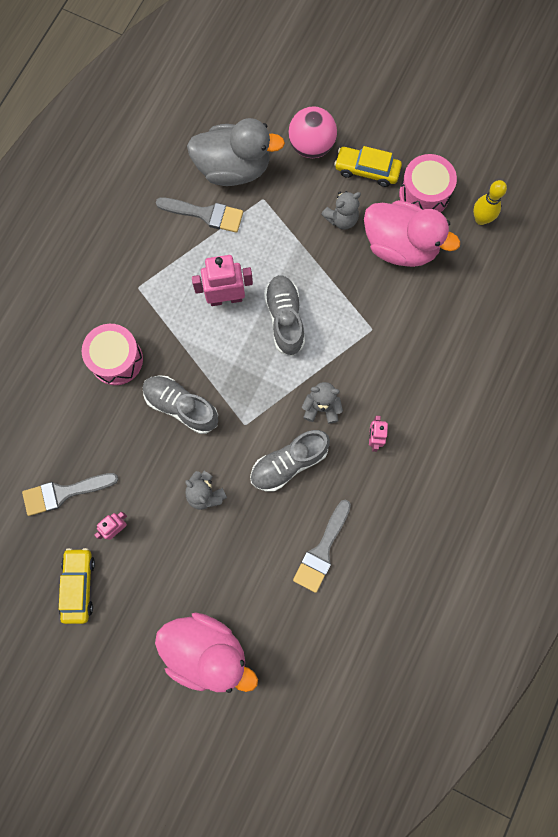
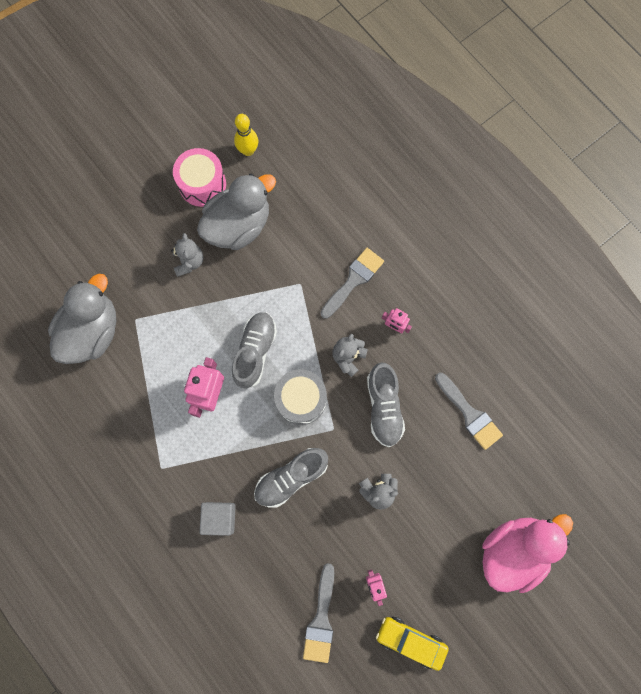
camera: 65 degrees left, 0 degrees up
pink drum [82,324,143,385] -> grey cube [199,502,236,536]
grey brush [156,197,243,233] -> grey brush moved to [320,248,384,319]
grey shoe [264,275,305,356] -> grey shoe turned 90 degrees clockwise [232,312,277,389]
pink ball [288,106,337,158] -> none
yellow car [334,146,402,187] -> none
pink duck [364,200,460,267] -> grey duck [197,174,276,250]
none -> grey drum [274,369,327,425]

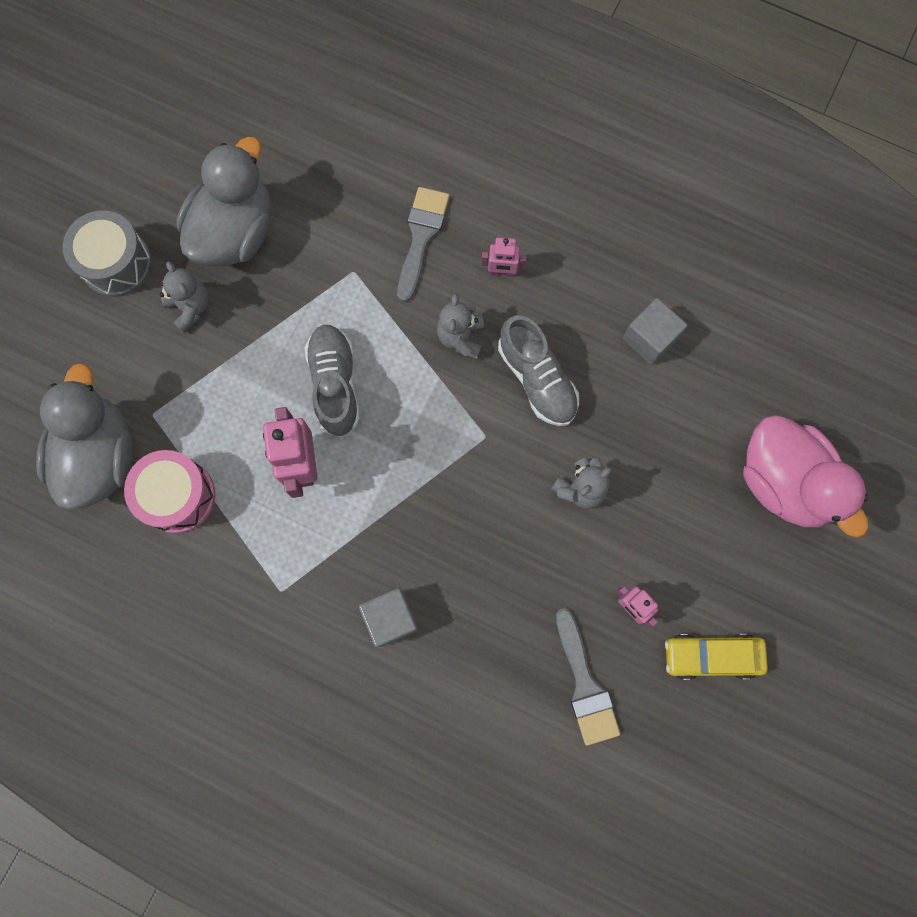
camera: 25 degrees left, 0 degrees up
pink drum [173,148,226,207] -> pink drum moved to [124,450,215,533]
yellow bowling pin [234,114,258,156] -> none
grey shoe [254,448,328,508] -> none
grey drum [274,369,327,425] -> grey drum moved to [63,210,152,297]
grey brush [435,373,503,450] -> grey cube [623,298,687,365]
pink duck [482,514,573,593] -> pink duck turned 120 degrees clockwise [743,415,869,538]

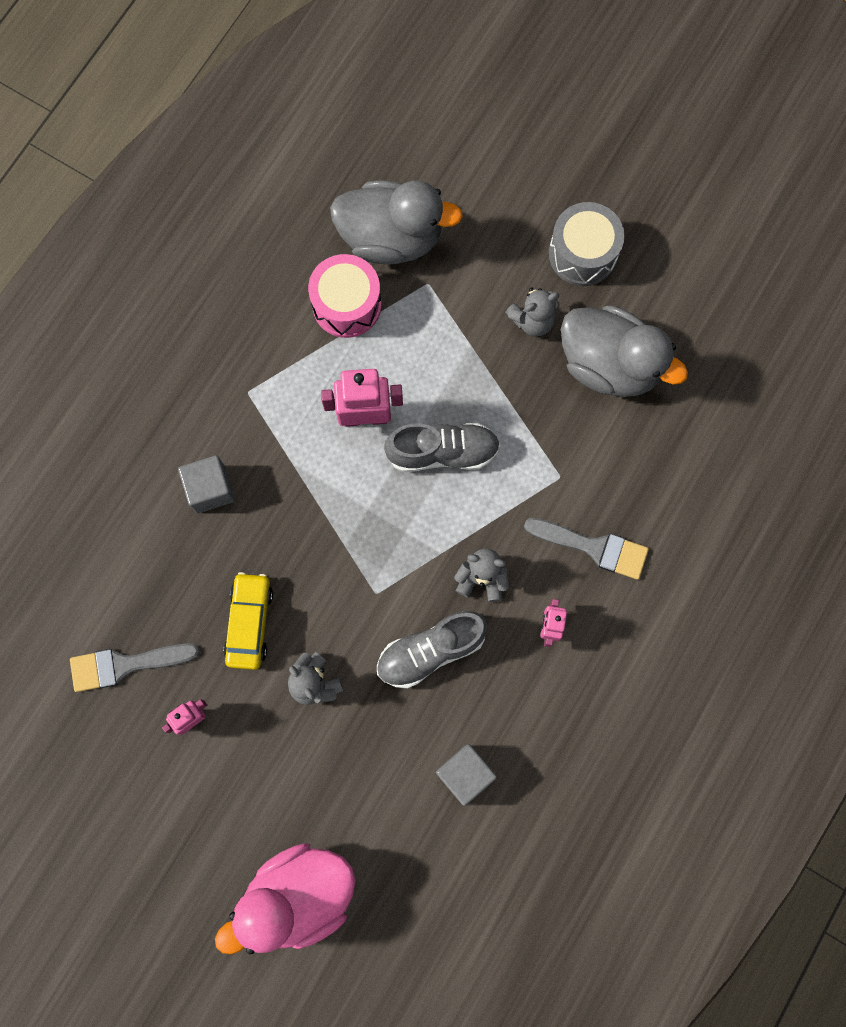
camera: 95 degrees right, 0 degrees up
yellow car [665,634,768,680] -> yellow car moved to [223,572,273,670]

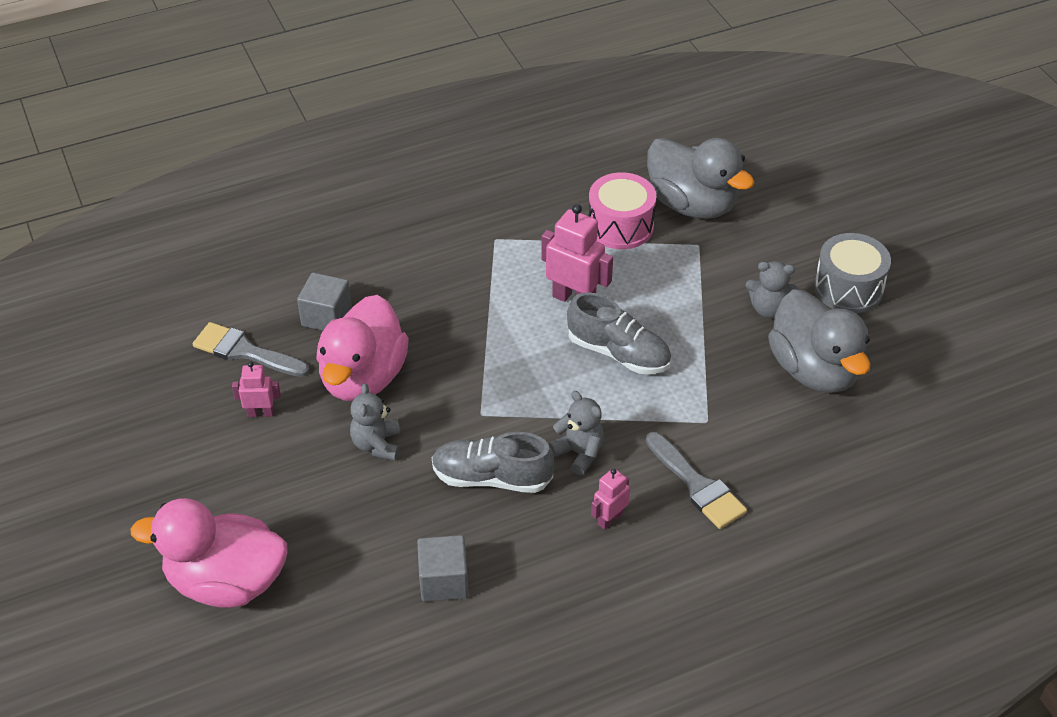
camera: 35 degrees right, 30 degrees down
grey cube [178,455,235,513] -> grey cube moved to [297,272,352,331]
yellow car [223,572,273,670] -> pink duck [316,295,409,401]

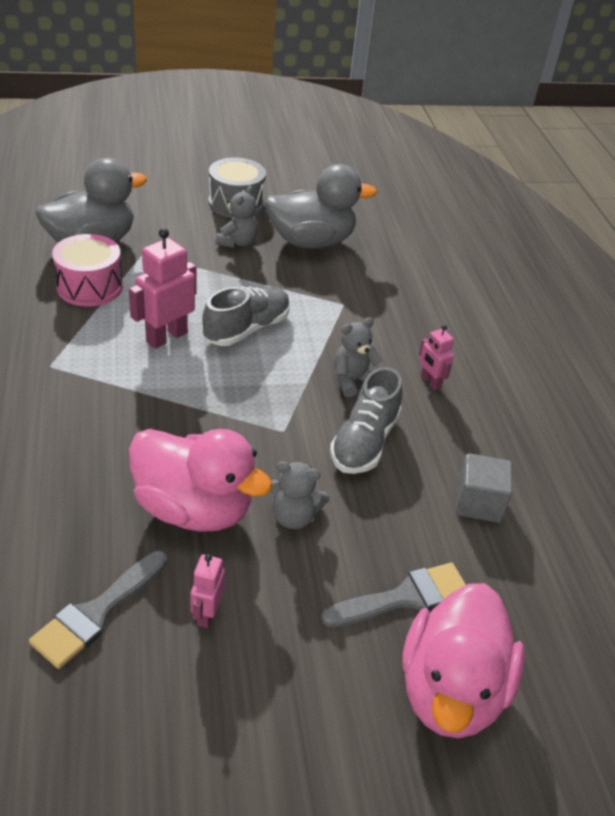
camera: 80 degrees left, 5 degrees down
grey cube [297,272,352,331] -> none
grey brush [646,432,747,529] -> grey brush moved to [321,563,466,627]

